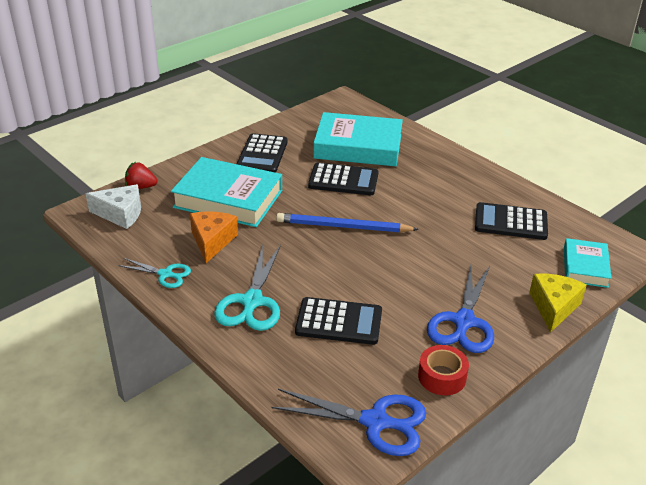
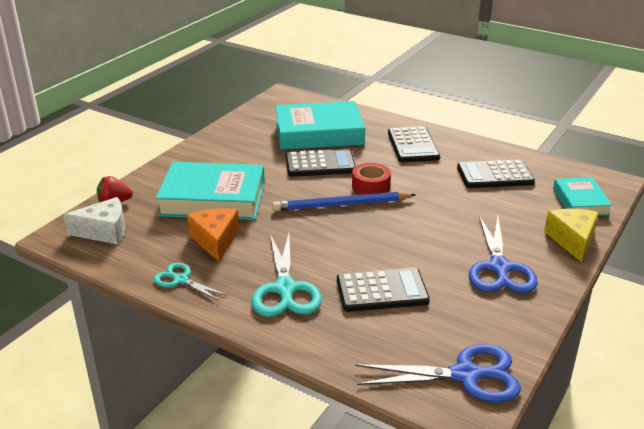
camera: 15 degrees left, 5 degrees down
turquoise scissors [118,258,191,288] -> turquoise scissors turned 150 degrees counterclockwise [153,263,228,302]
black calculator [237,133,288,173] -> black calculator moved to [388,126,440,162]
red tape [418,345,469,395] -> red tape moved to [352,163,391,195]

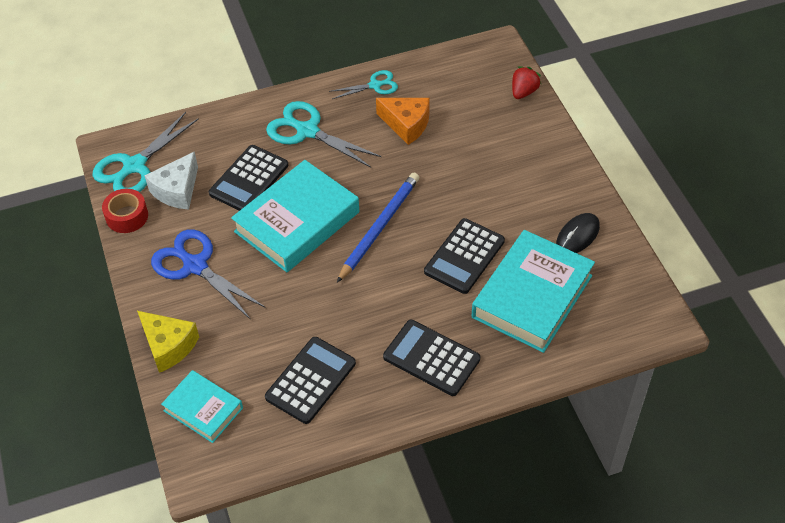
camera: 130 degrees right, 20 degrees up
white cheese [63,197,125,245] -> white cheese moved to [144,151,198,210]
turquoise book [156,162,265,220] -> turquoise book moved to [231,160,359,272]
red tape [352,163,391,195] -> red tape moved to [102,189,148,233]
blue scissors [355,344,521,403] -> turquoise scissors [92,112,199,192]
none -> black mouse [556,213,600,253]

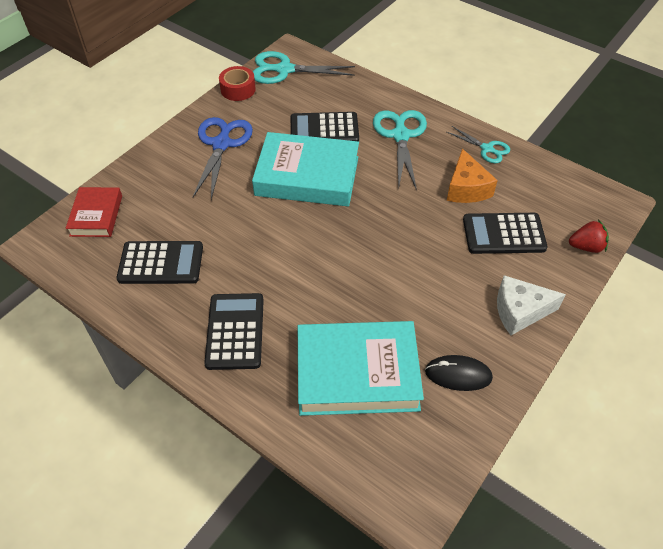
camera: 55 degrees right, 0 degrees up
yellow cheese [137,311,199,373] -> none
white cheese [144,151,198,210] -> white cheese moved to [497,275,566,335]
turquoise book [161,370,243,443] -> red book [66,187,122,237]
blue pencil [337,173,419,283] -> none
black calculator [424,218,505,294] -> black calculator moved to [463,213,548,254]

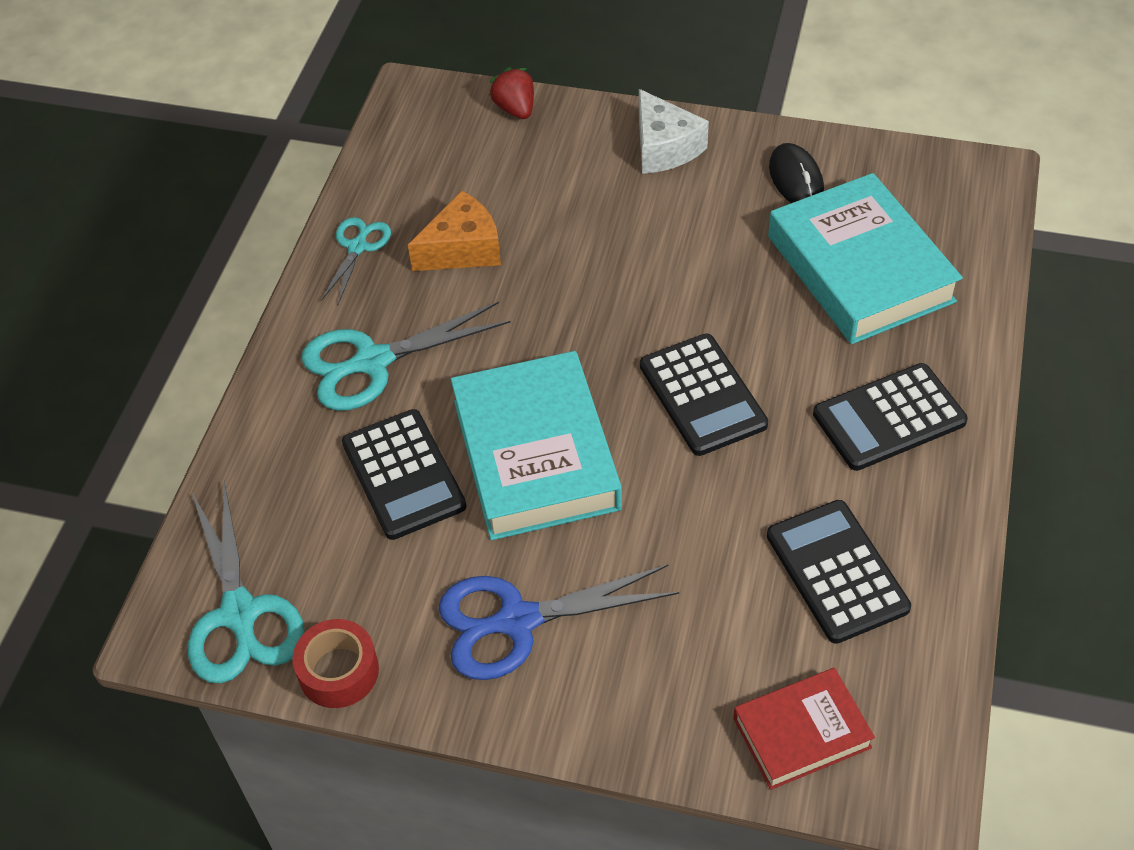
camera: 110 degrees left, 0 degrees up
black calculator [463,213,548,254] -> black calculator moved to [640,334,768,456]

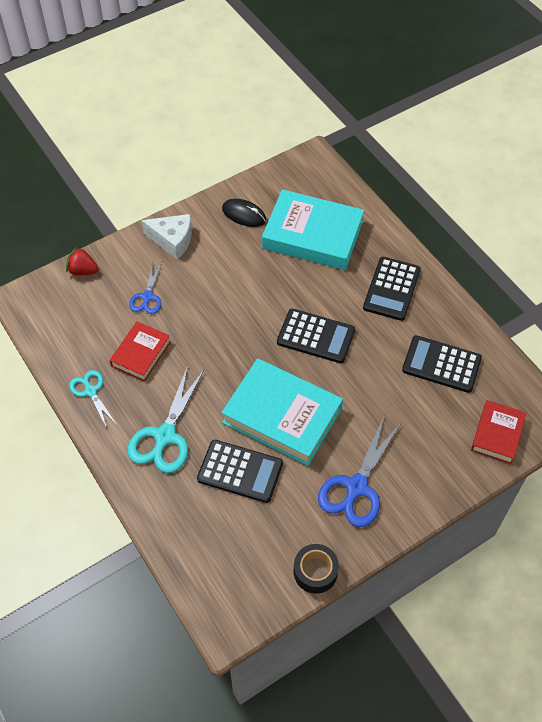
camera: 50 degrees left, 5 degrees up
turquoise scissors [188,481,305,683] -> none
red tape [292,619,379,708] -> black tape [294,544,339,594]
orange cheese [408,190,501,271] -> red book [110,322,171,382]
none -> blue scissors [129,262,162,314]

